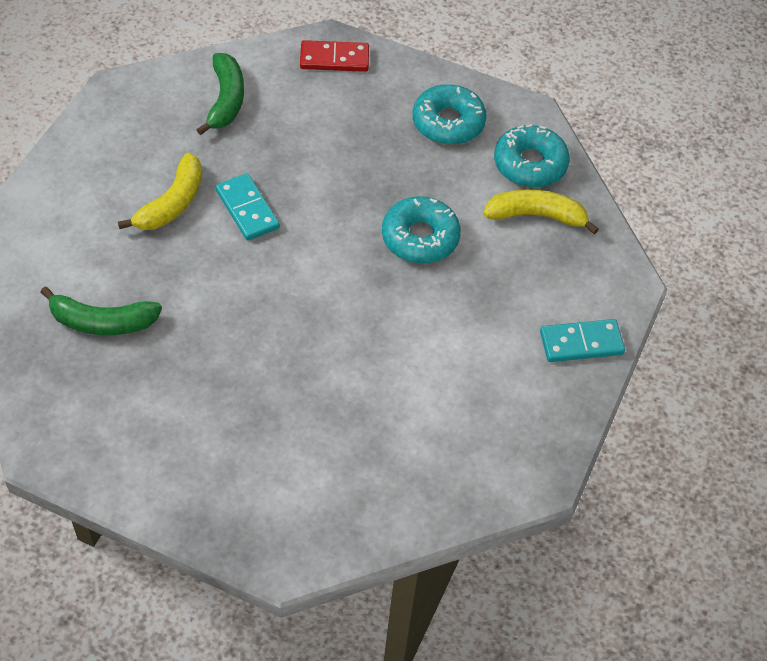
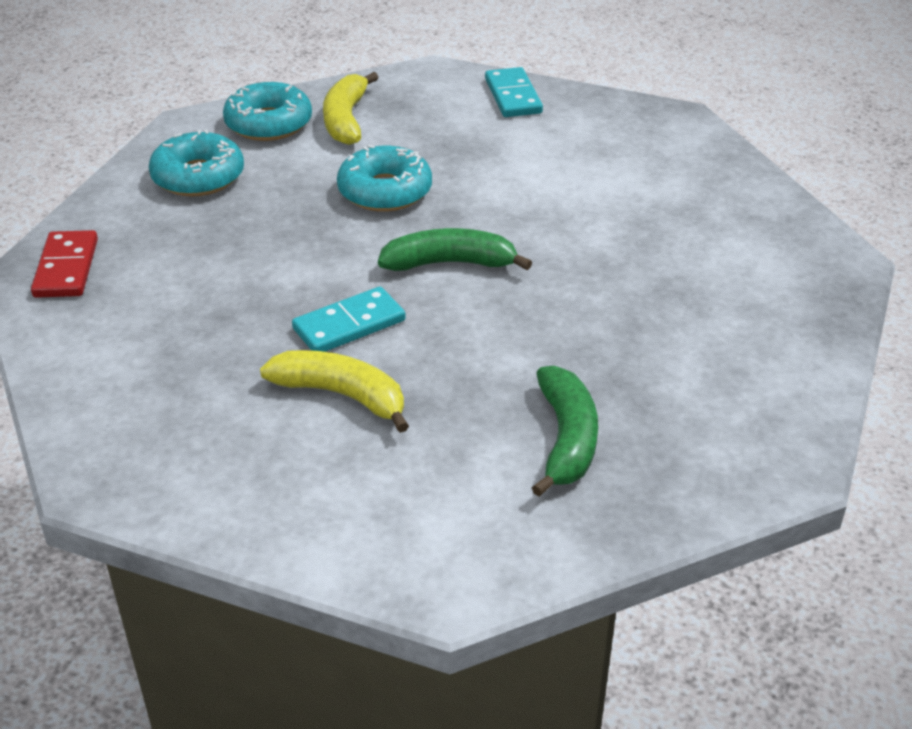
camera: 90 degrees left, 15 degrees down
green banana [197,53,244,135] -> green banana moved to [378,228,532,271]

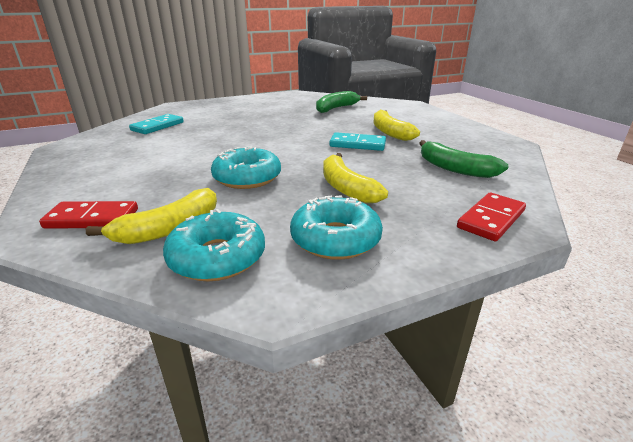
camera: 135 degrees left, 10 degrees down
green banana [378,228,532,271] -> green banana moved to [419,140,509,178]
turquoise domino [485,67,543,117] -> turquoise domino moved to [129,114,184,134]
none -> red domino [39,201,138,229]
none -> yellow banana [323,153,388,204]

